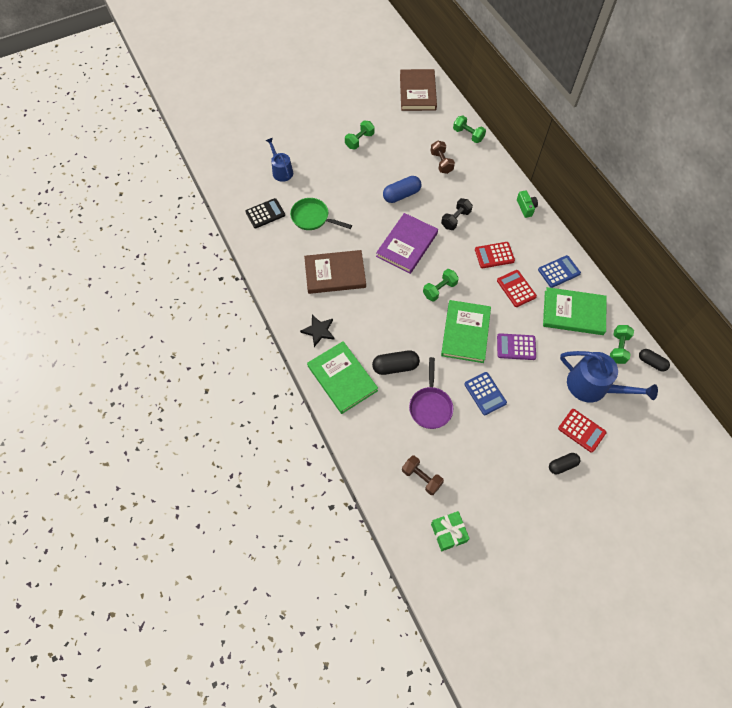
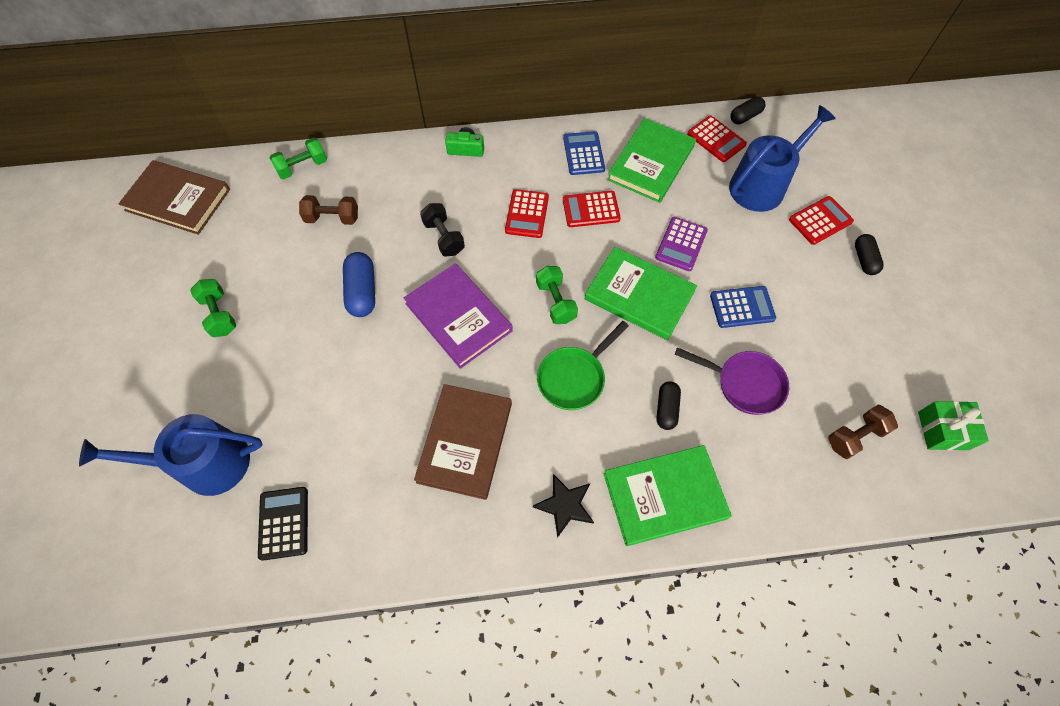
camera: 70 degrees left, 0 degrees up
blue watering can [265,138,293,182] -> blue watering can [79,414,262,496], size x1.65
green pan [290,198,352,230] -> green pan moved to [537,321,629,410]
black capsule [372,350,420,375] -> black capsule [656,381,681,430], size x0.66
green dumbbell [610,325,634,364] -> red calculator [687,115,747,162]

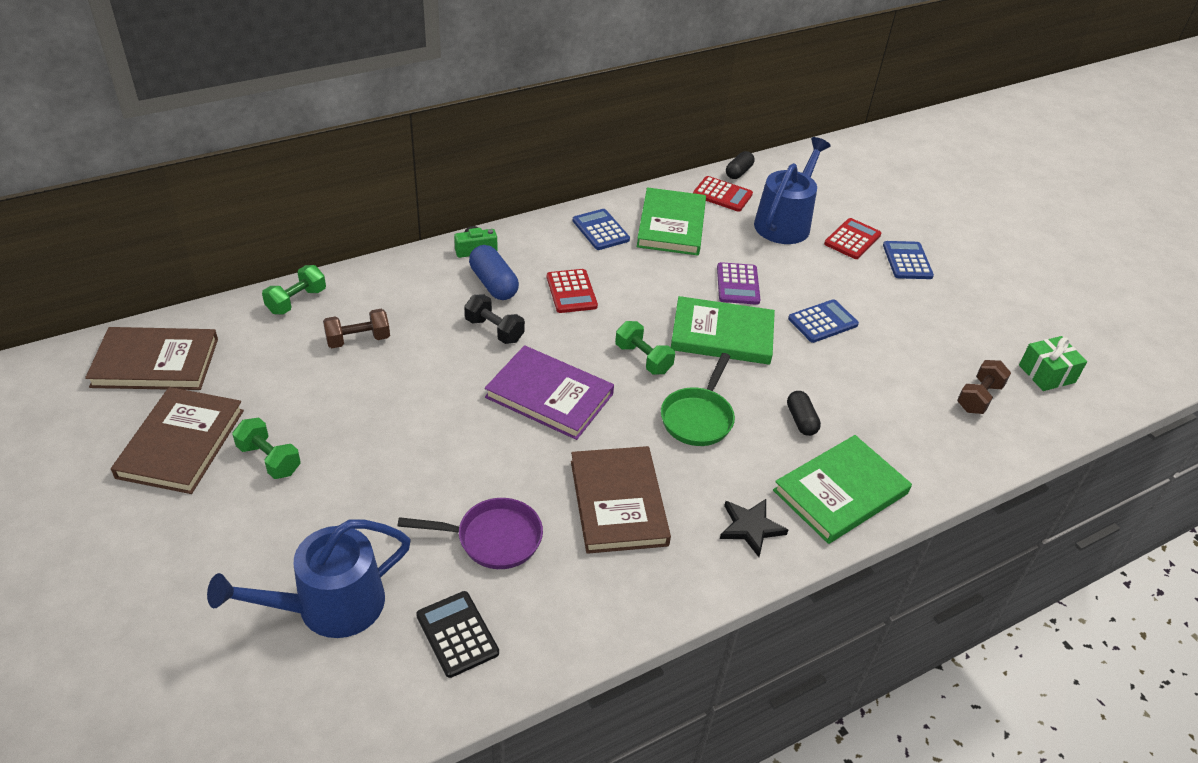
camera: 25 degrees left, 20 degrees down
blue capsule [343,252,375,317] -> blue capsule moved to [469,245,519,300]
red calculator [563,191,621,227] -> none
purple pan [675,347,789,415] -> purple pan moved to [397,498,543,569]
black capsule [855,234,884,275] -> blue calculator [883,241,934,279]
none -> brown book [111,387,244,494]

